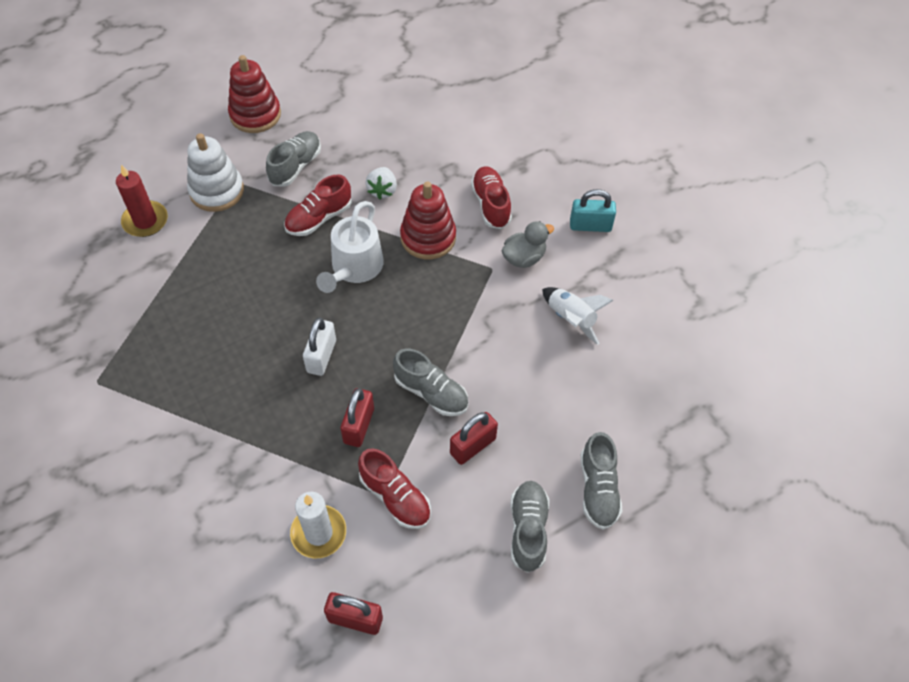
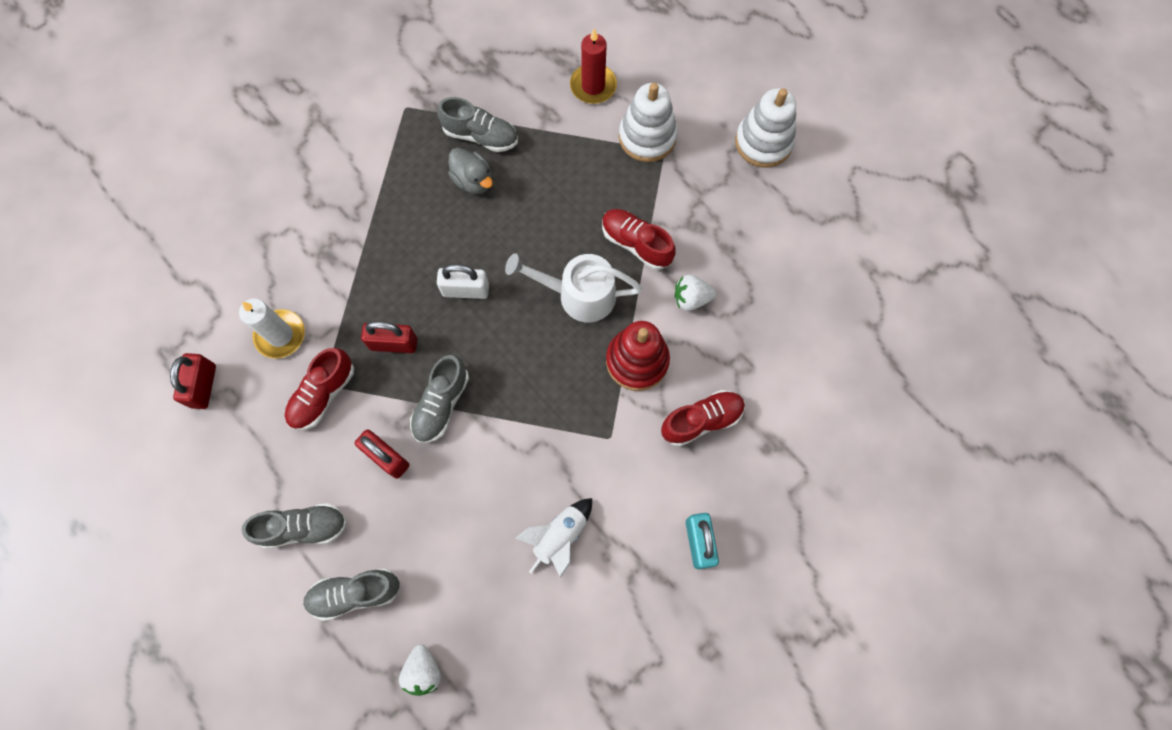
camera: 80 degrees right, 15 degrees up
red stacking toy [228,55,281,133] -> white stacking toy [735,88,796,167]
grey shoe [266,131,321,187] -> grey shoe moved to [437,97,518,152]
grey duck [502,221,554,268] -> grey duck moved to [448,148,493,194]
none -> white strawberry [399,644,441,696]

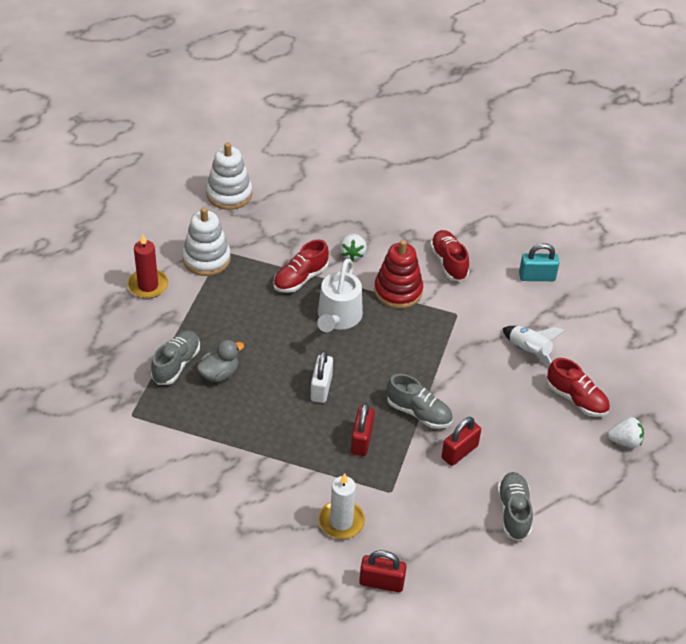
camera: 85 degrees left, 25 degrees down
red shoe [285,348,354,430] -> red shoe moved to [547,358,610,417]
grey shoe [303,569,400,621] -> none

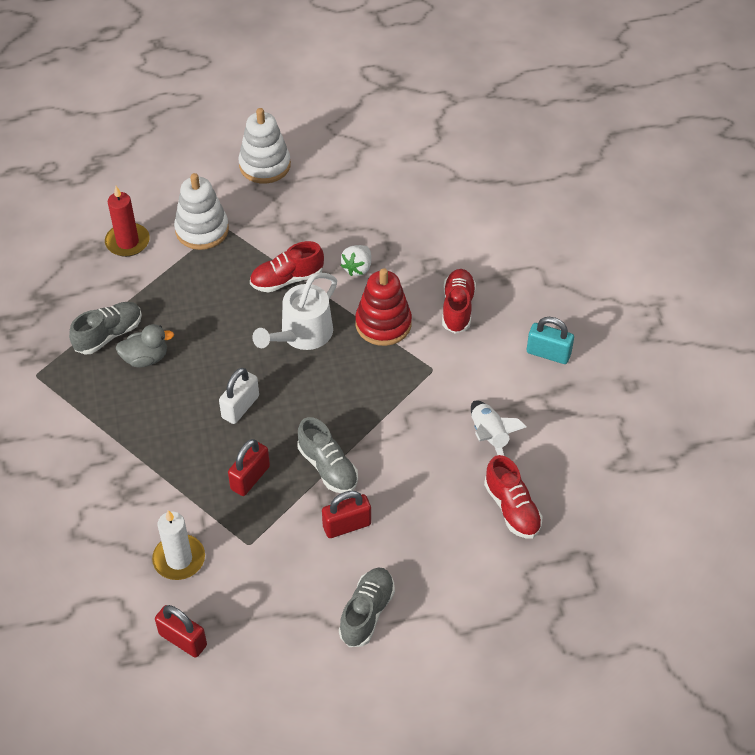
camera: 25 degrees right, 5 degrees up
white strawberry [607,417,644,448] -> none

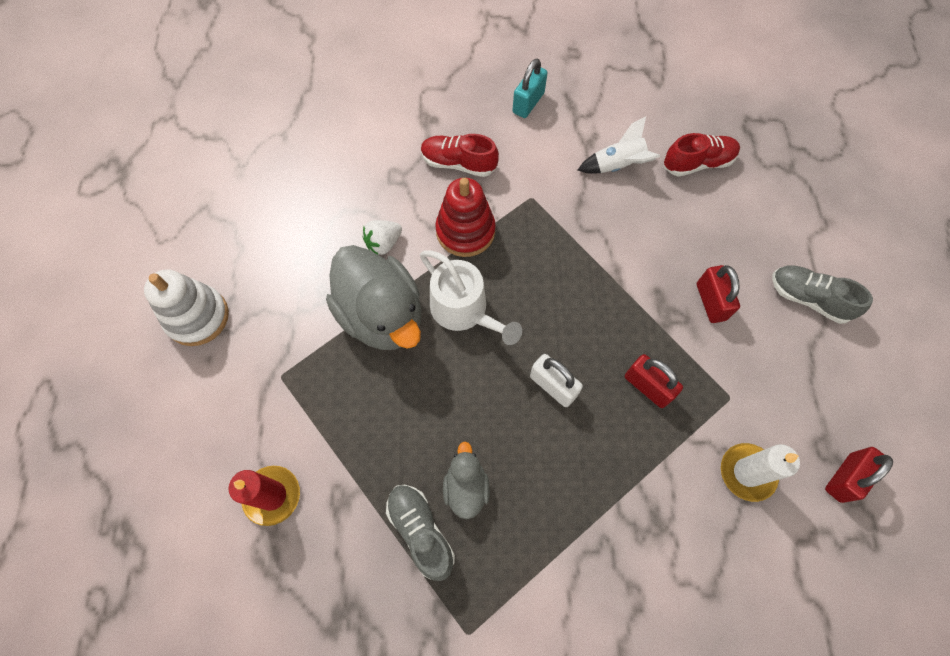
camera: 80 degrees left, 15 degrees up
white stacking toy [174,173,229,250] -> none
red shoe [250,241,324,293] -> grey duck [326,245,421,350]
grey shoe [298,417,358,493] -> none
white strawberry [341,245,371,276] -> white strawberry turned 105 degrees clockwise [363,220,402,255]

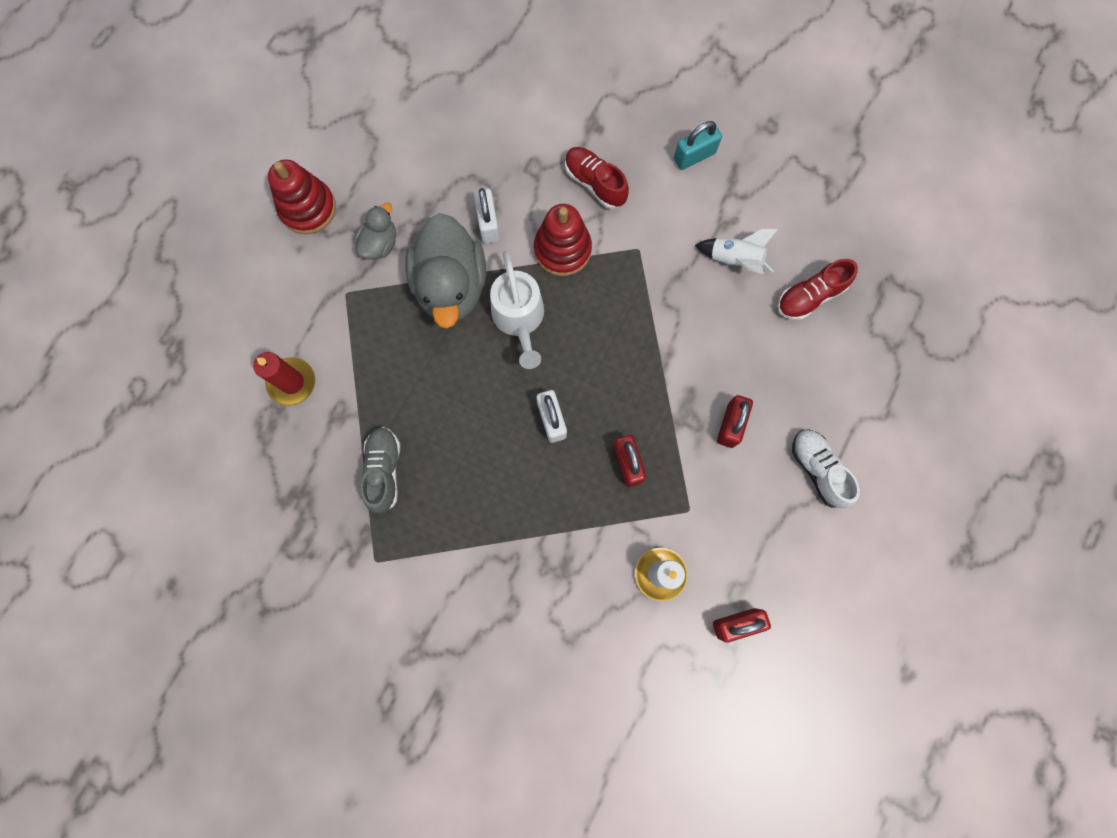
camera: 30 degrees right, 10 degrees up
white stacking toy [144,269,229,346] -> red stacking toy [268,159,336,234]
white strawberry [363,220,402,255] -> white padlock [474,188,500,244]
grey duck [443,441,490,519] -> grey duck moved to [354,203,396,260]
red shoe [664,133,740,177] -> red shoe turned 135 degrees clockwise [777,259,858,320]
grey shoe [772,265,873,324] -> white shoe [792,429,860,508]

